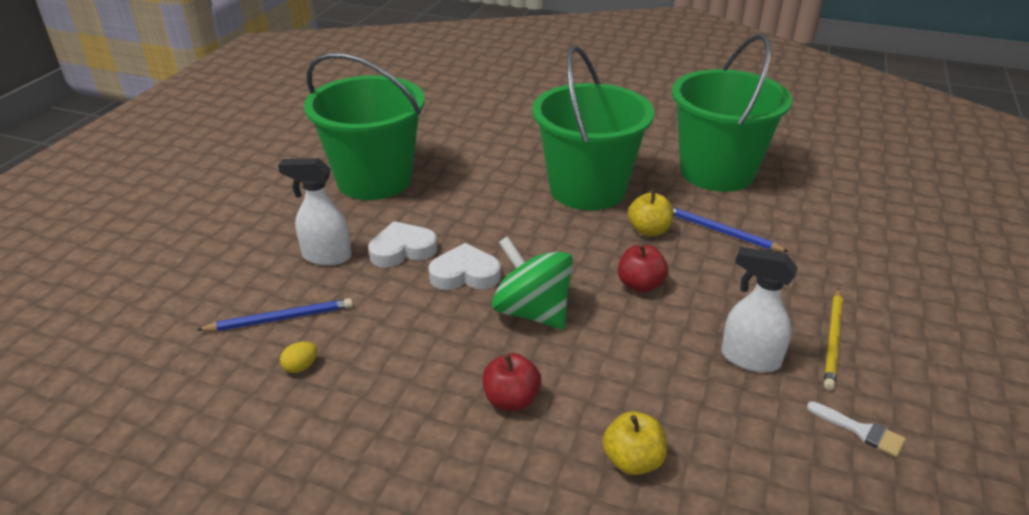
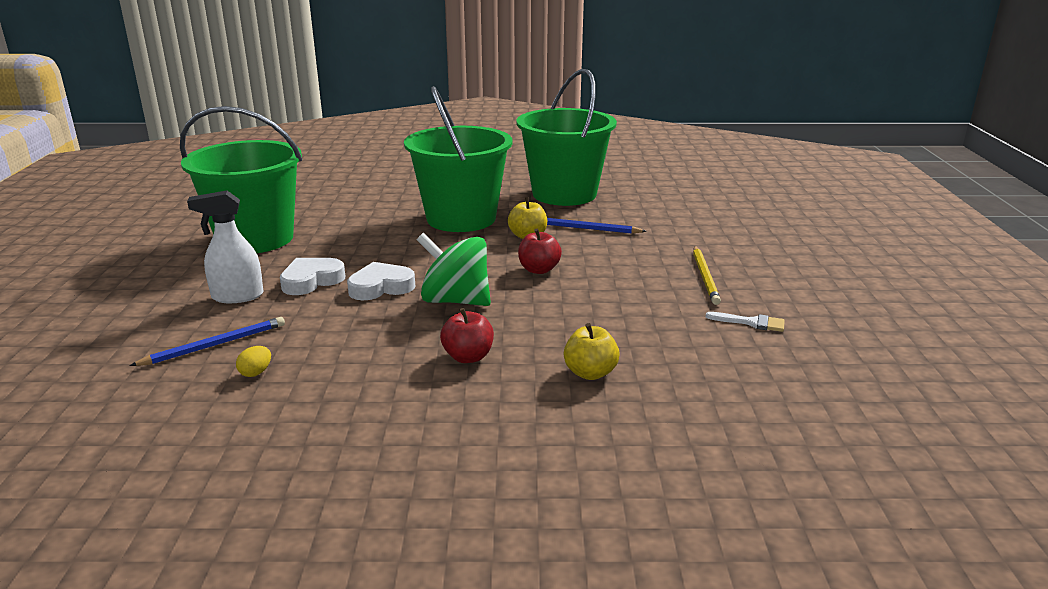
camera: 20 degrees left, 10 degrees down
white spray bottle [721,247,798,373] -> none

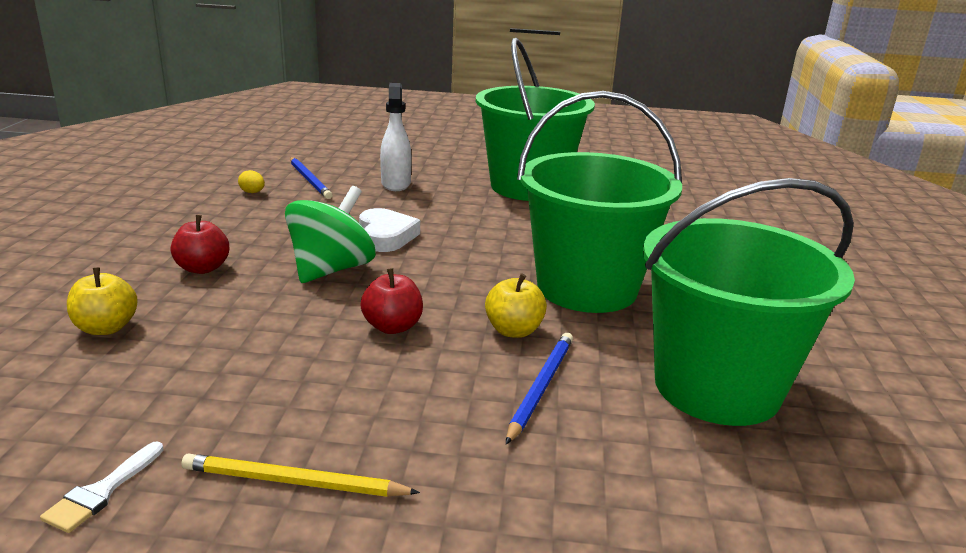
camera: 95 degrees right, 0 degrees up
white heart [280,258,345,295] -> none

